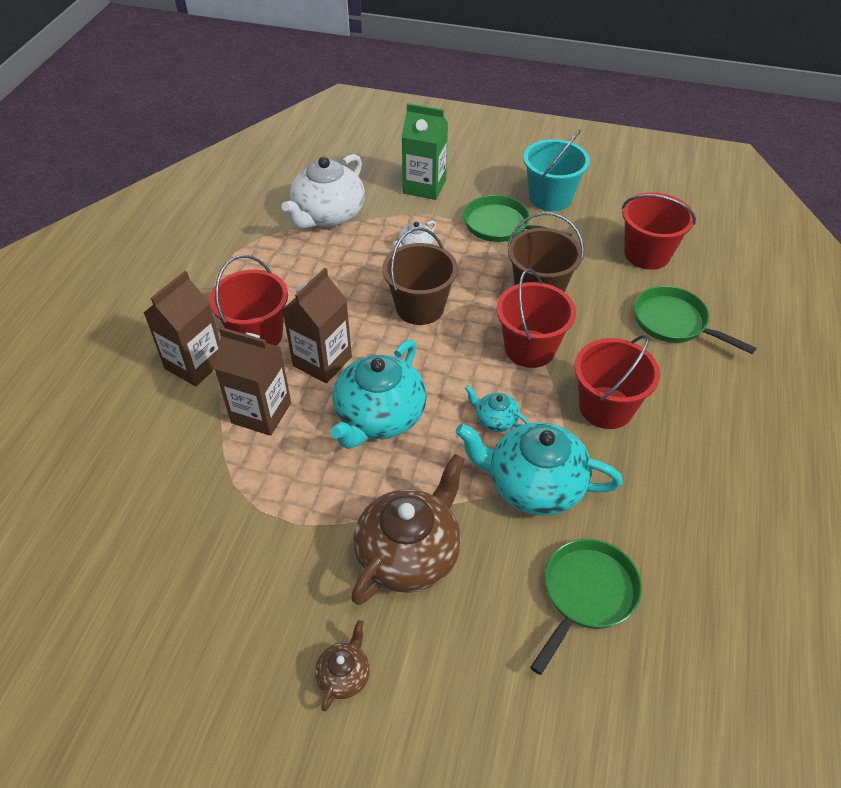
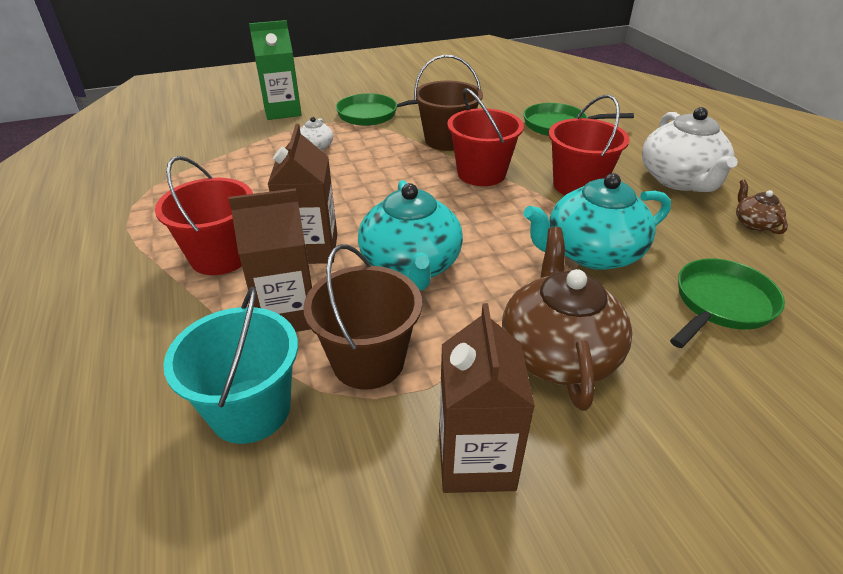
camera: 35 degrees left, 10 degrees down
brown carton [144,271,220,386] -> brown carton moved to [439,303,535,493]
white teapot [281,154,365,229] -> white teapot moved to [642,107,738,192]
brown teapot [315,620,370,711] -> brown teapot moved to [736,179,788,234]
brown bucket [382,227,458,325] -> brown bucket moved to [303,244,422,390]
turquoise teapot [465,385,529,432] -> none
turquoise bucket [523,130,590,211] -> turquoise bucket moved to [163,287,298,444]
green pan [530,539,642,675] -> green pan turned 45 degrees clockwise [670,259,785,348]
red bucket [622,192,696,270] -> none

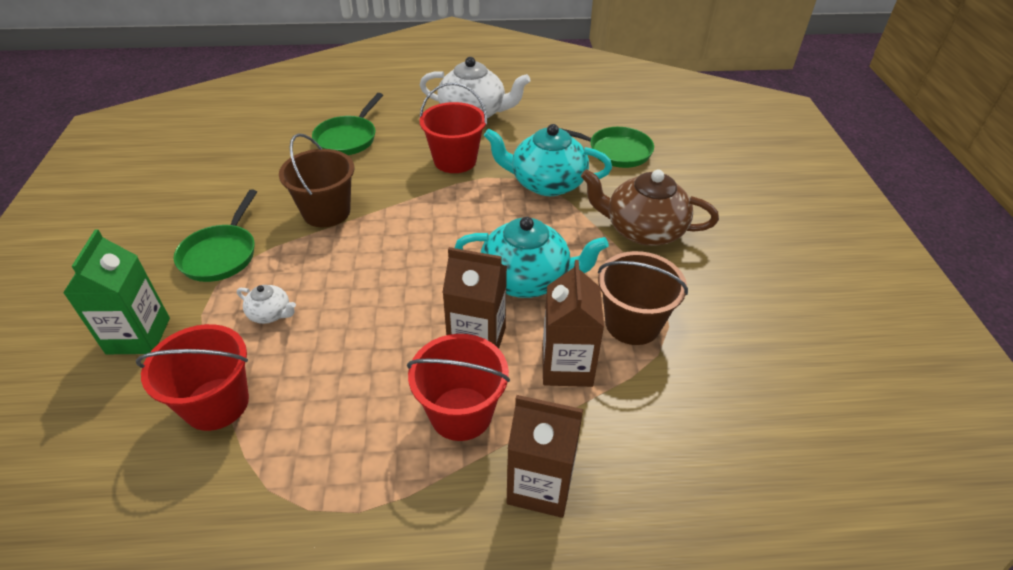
camera: 75 degrees left, 5 degrees up
turquoise bucket [163,287,298,444] -> none
brown carton [439,303,535,493] -> brown carton moved to [507,395,583,518]
red bucket [447,88,524,186] -> red bucket moved to [136,324,249,431]
turquoise teapot [523,173,671,270] -> turquoise teapot turned 105 degrees clockwise [484,124,612,196]
green pan [670,259,785,348] -> green pan turned 135 degrees clockwise [560,127,654,168]
brown teapot [736,179,788,234] -> none

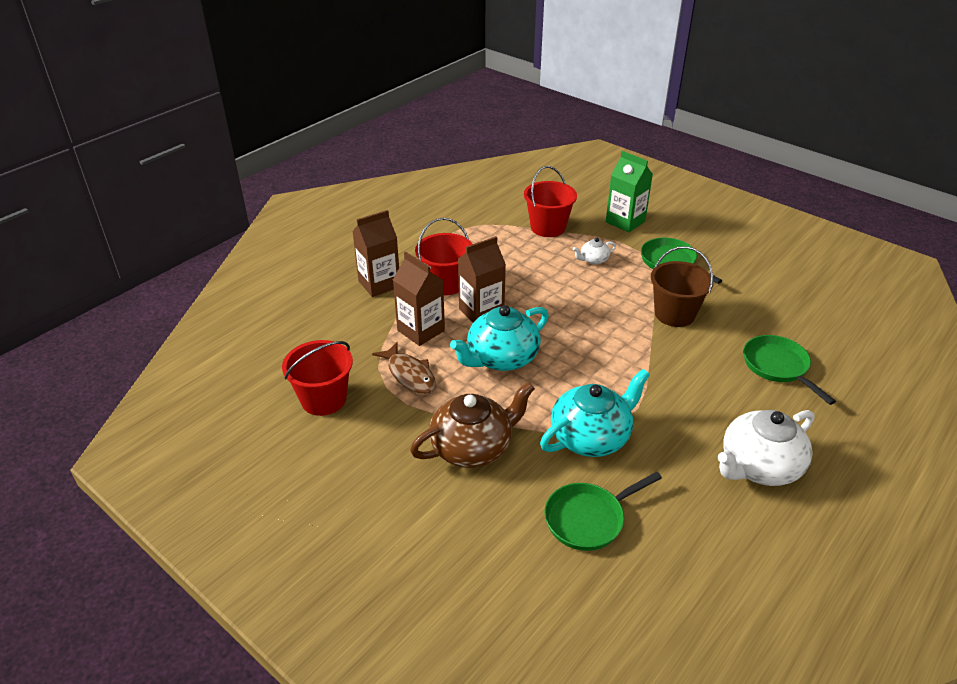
camera: 135 degrees right, 5 degrees down
red bucket [419,83,487,173] -> red bucket moved to [282,340,353,416]
brown bucket [598,251,688,345] -> brown fish [372,342,436,394]

